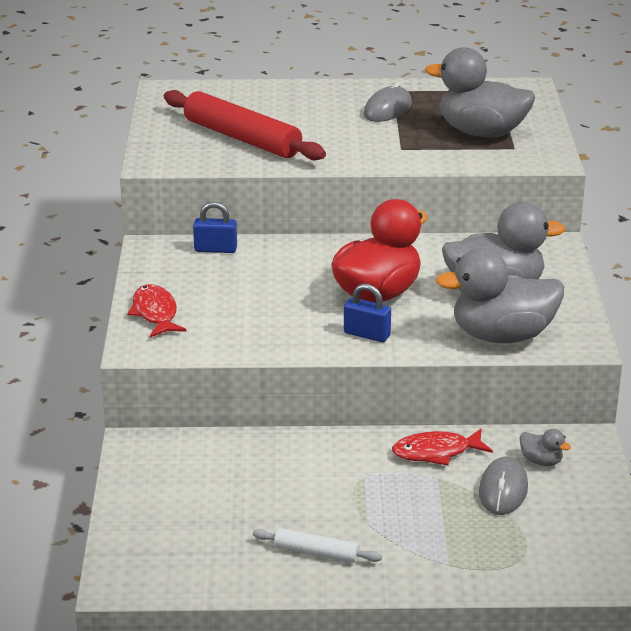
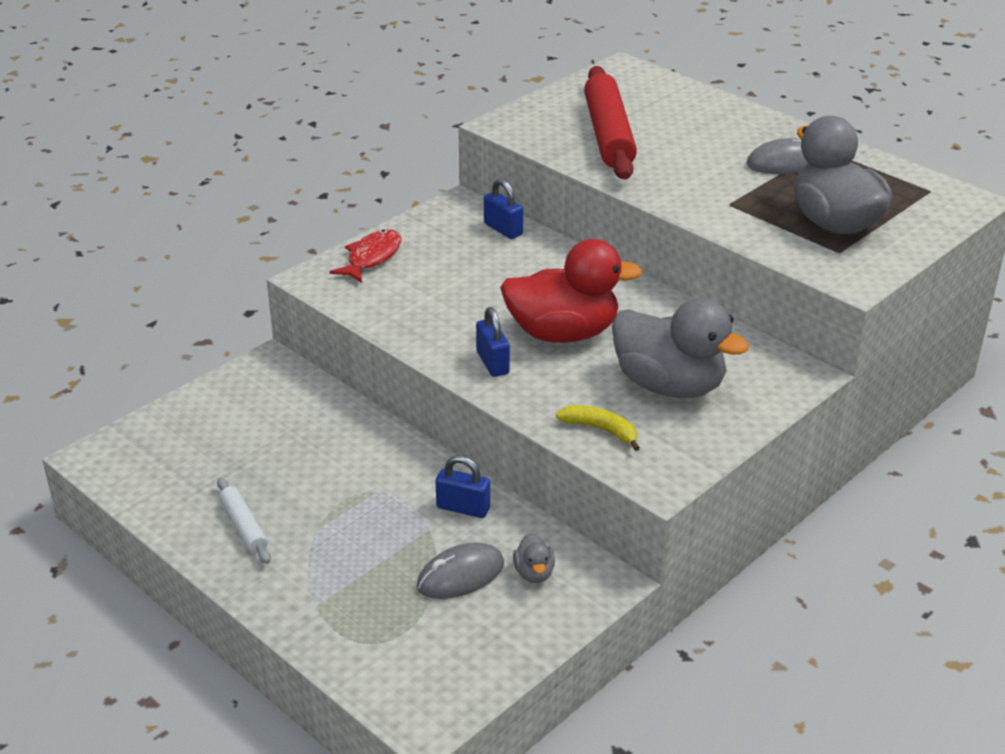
camera: 45 degrees right, 5 degrees up
red fish [392,429,493,466] -> blue padlock [436,455,490,518]
grey duck [436,248,564,343] -> yellow banana [556,405,640,451]

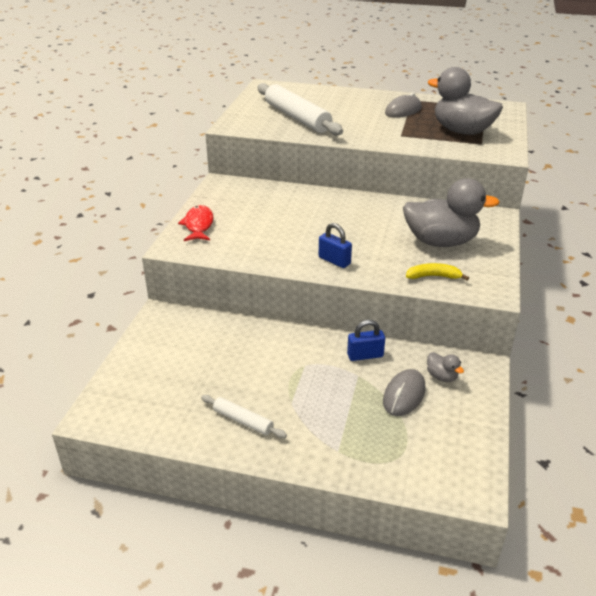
camera: 30 degrees left, 0 degrees up
blue padlock [484,178,523,239] -> none
red duck [500,239,642,343] -> none
red rolling pin [584,66,637,180] -> white rolling pin [257,83,343,136]

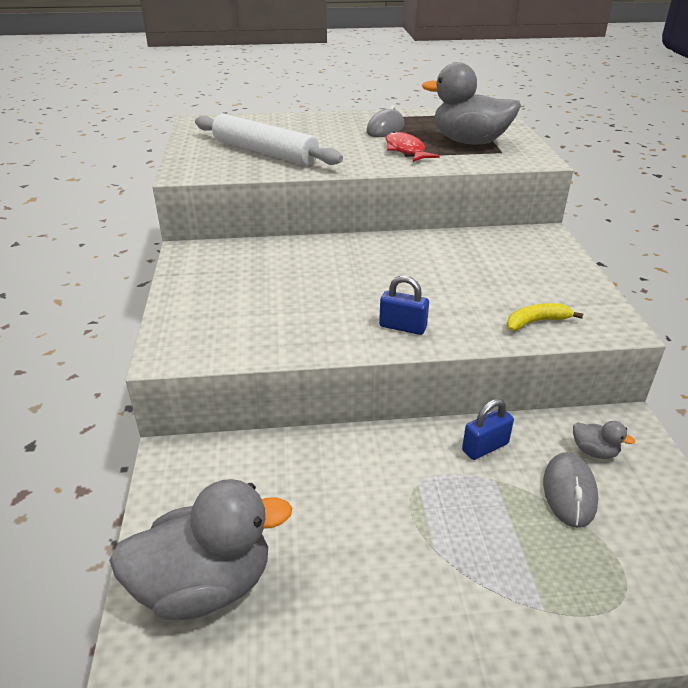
camera: 20 degrees left, 0 degrees up
red fish [178,205,214,241] -> red fish moved to [386,132,439,162]
white rolling pin [201,395,287,438] -> none
grey duck [403,178,500,247] -> grey duck moved to [109,479,292,620]

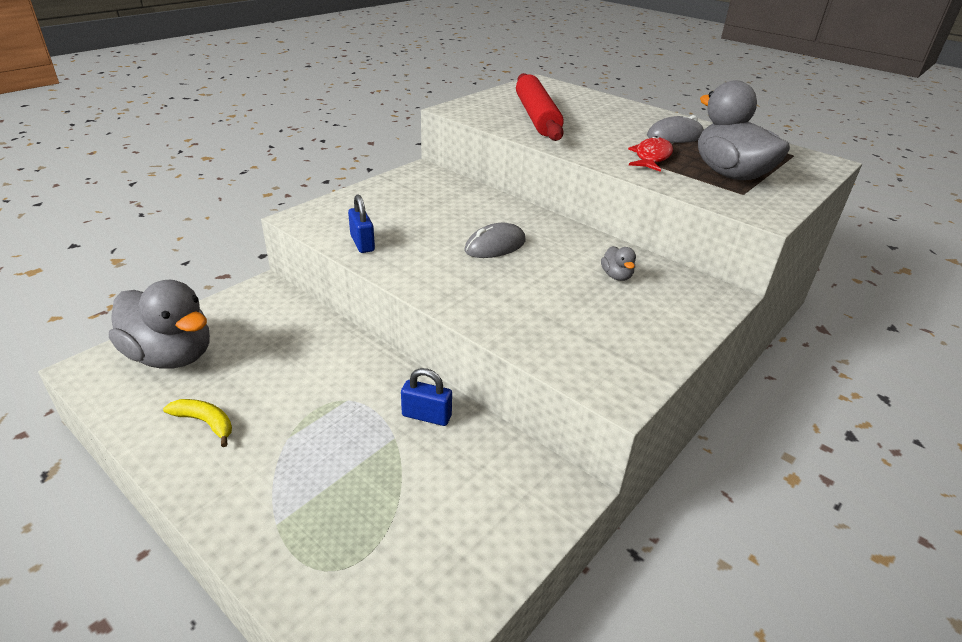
camera: 45 degrees right, 0 degrees up
white rolling pin [195,114,343,166] -> red rolling pin [516,73,564,141]
blue padlock [379,276,429,335] -> blue padlock moved to [348,194,375,253]
yellow banana [507,303,583,331] -> yellow banana moved to [163,399,232,447]
grey mouse [543,452,599,528] -> grey mouse moved to [464,223,526,258]
grey duck [573,421,635,459] -> grey duck moved to [601,246,636,281]

